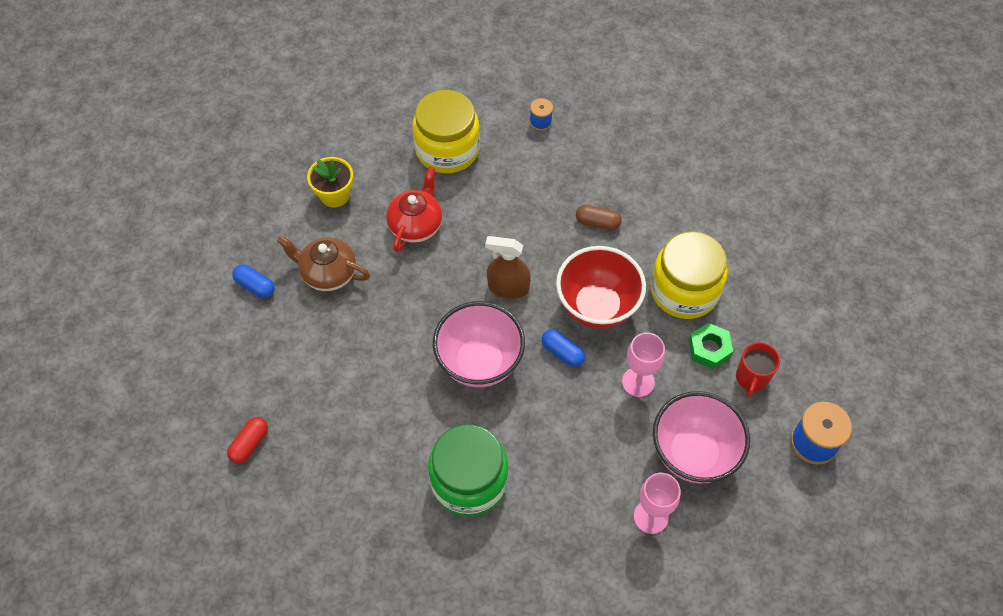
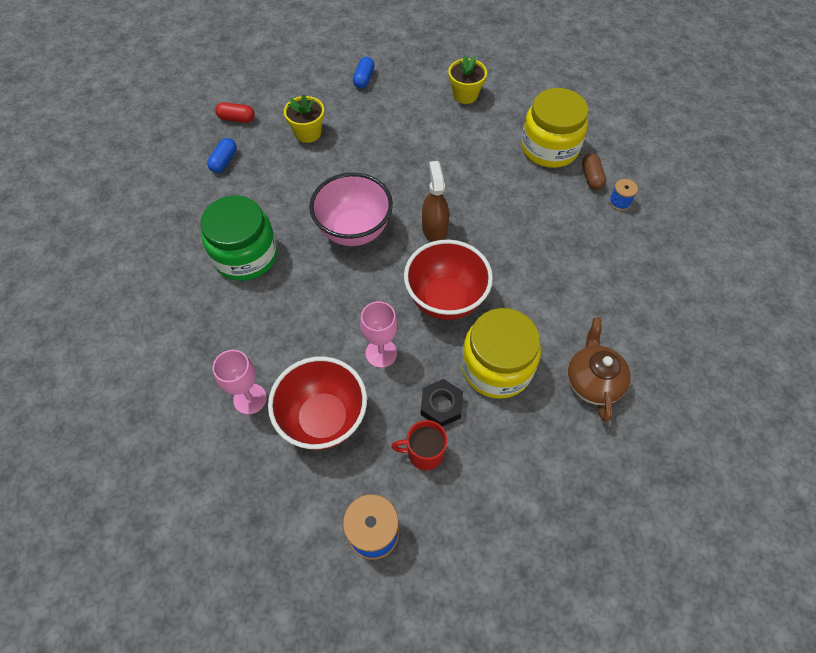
camera: 70 degrees right, 0 degrees up
brown teapot [277,236,370,291] -> brown teapot moved to [567,318,631,422]
red teapot [386,167,442,252] -> none
blue capsule [542,329,585,367] -> blue capsule moved to [207,138,237,173]
brown capsule [576,205,622,230] -> brown capsule moved to [582,153,606,190]
pink bowl [653,391,750,484] -> red bowl [268,357,367,450]
green nut [689,323,733,369] -> black nut [421,379,463,426]
none -> yellow flower pot [284,94,324,143]

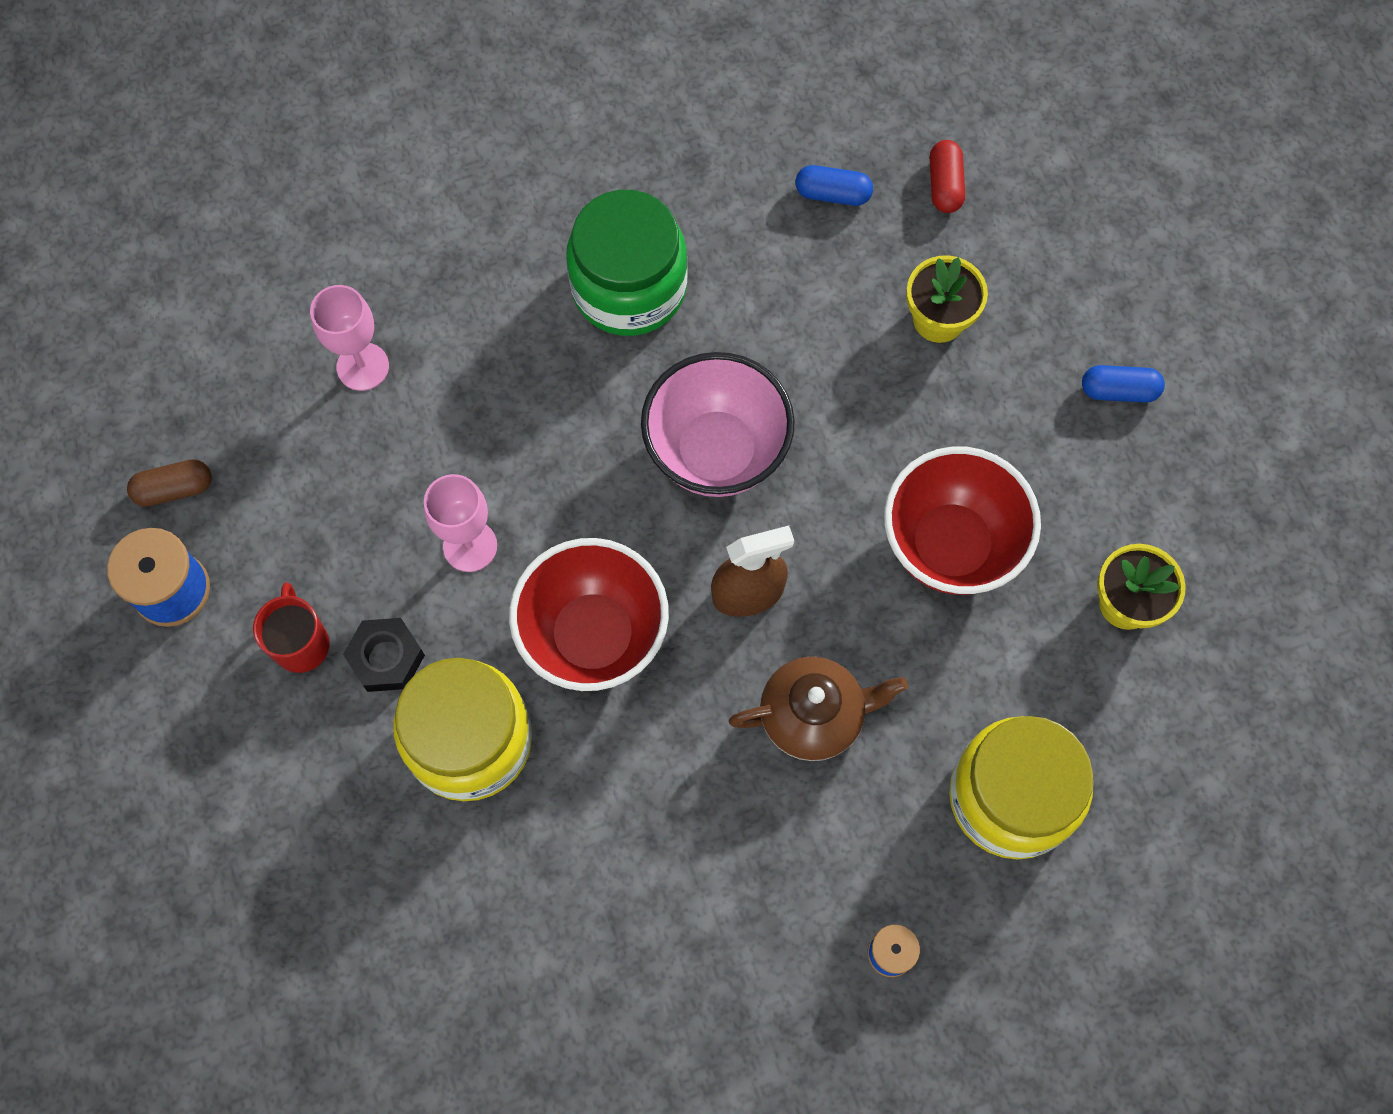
camera: 80 degrees right, 10 degrees up
red bowl [268,357,367,450] -> red bowl moved to [884,447,1041,595]
brown teapot [567,318,631,422] -> brown teapot moved to [729,656,908,761]
brown capsule [582,153,606,190] -> brown capsule moved to [127,459,212,507]

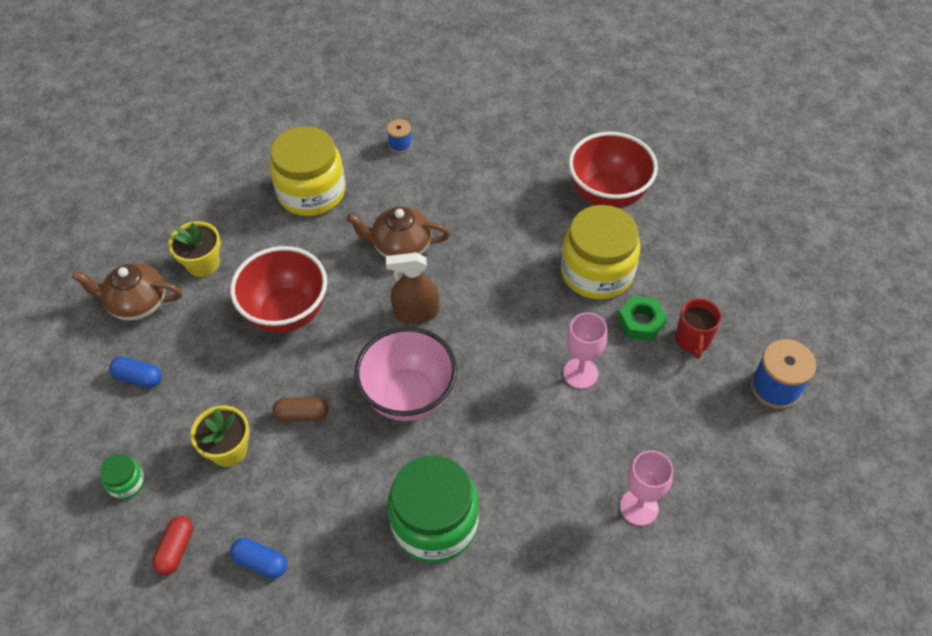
camera: 165 degrees left, 15 degrees down
brown capsule [127,459,212,507] -> brown capsule moved to [273,397,329,422]
black nut [343,618,425,692] -> green nut [618,296,667,341]
red bowl [509,538,669,691] -> red bowl moved to [568,132,658,208]
none -> brown teapot [72,263,182,321]
none -> green jar [99,454,145,499]

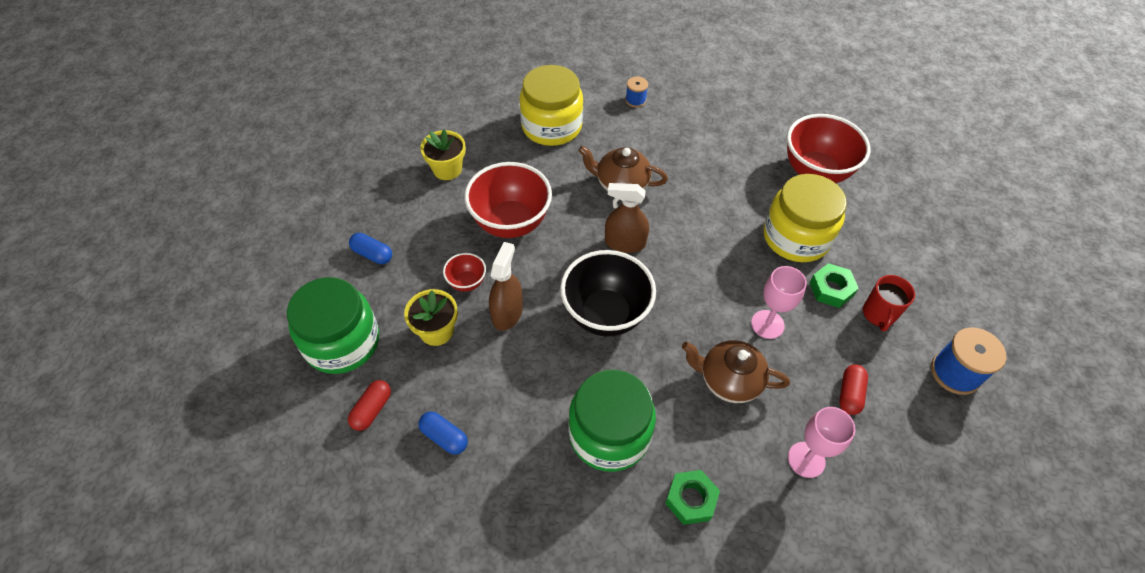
camera: 10 degrees right, 0 degrees up
brown teapot [72,263,182,321] -> brown teapot moved to [682,340,790,403]
green jar [99,454,145,499] -> green jar [287,277,379,374], size x2.25
brown capsule [273,397,329,422] -> brown spray bottle [489,242,523,331]
pink bowl [354,327,457,421] -> black bowl [560,250,656,336]
none -> red bowl [443,253,486,292]
none -> green nut [665,470,720,525]
none -> red capsule [839,364,868,415]

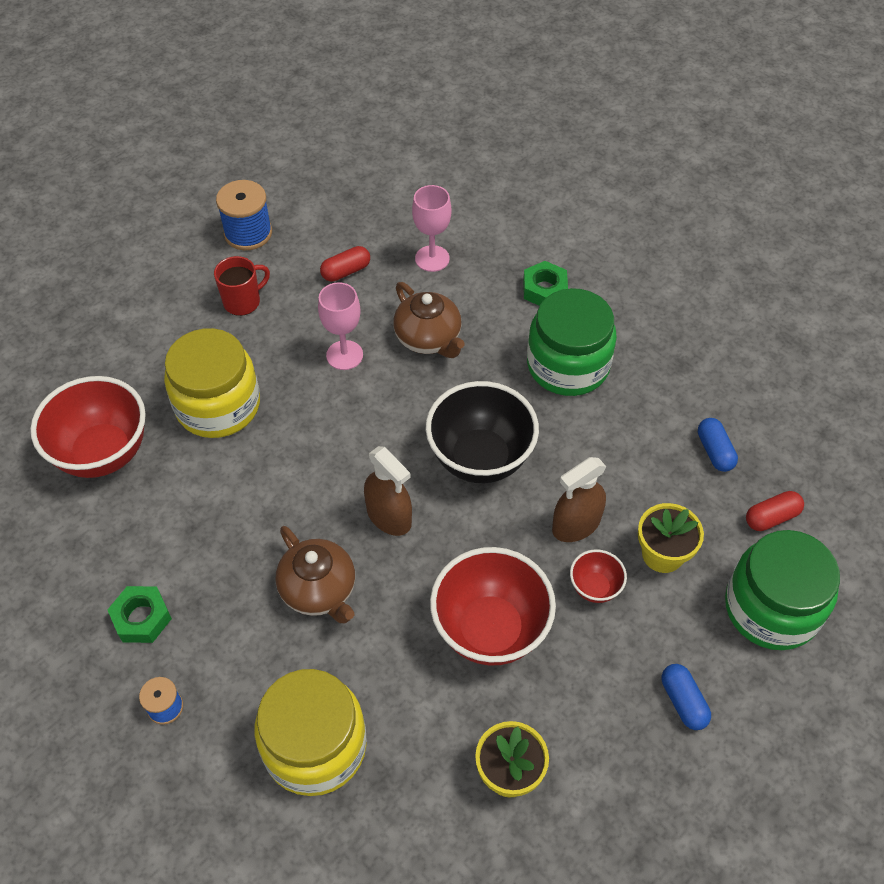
camera: 140 degrees left, 0 degrees up
green nut [810,263,859,308] -> green nut moved to [107,586,172,643]

